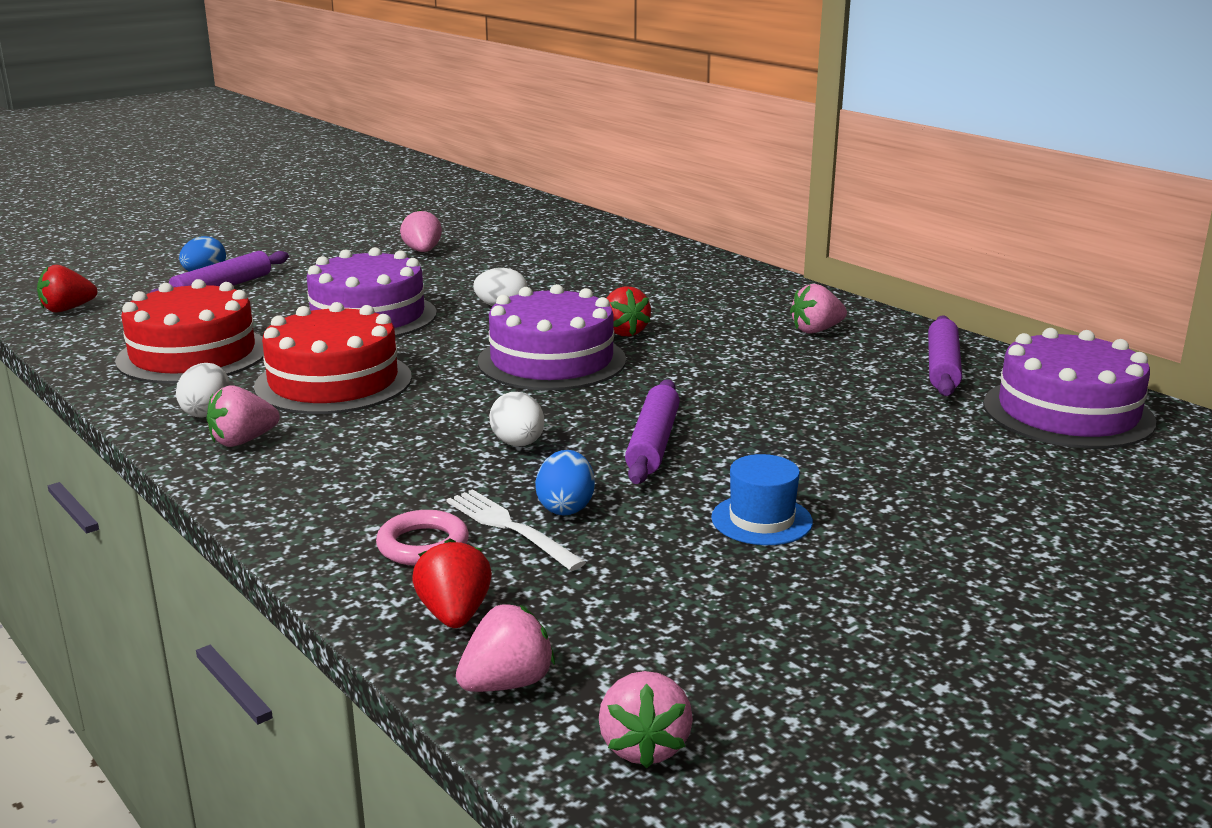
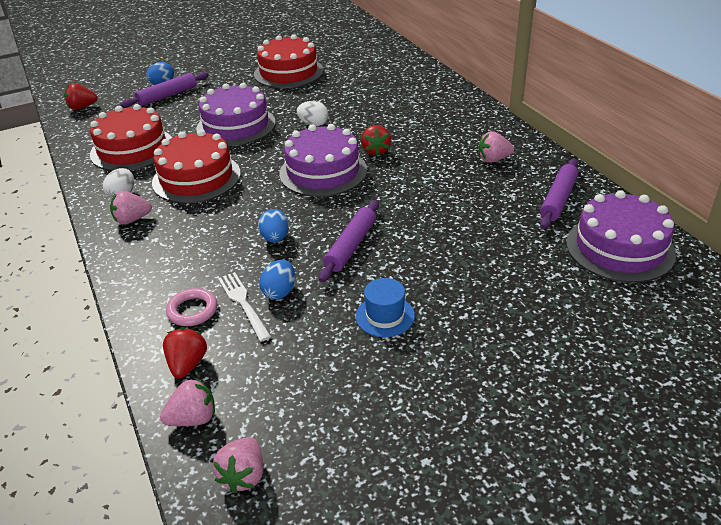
camera: 15 degrees right, 15 degrees up
pink strawberry [400,209,442,252] -> red cake [254,34,324,88]
white egg [489,392,544,446] -> blue egg [258,209,289,242]

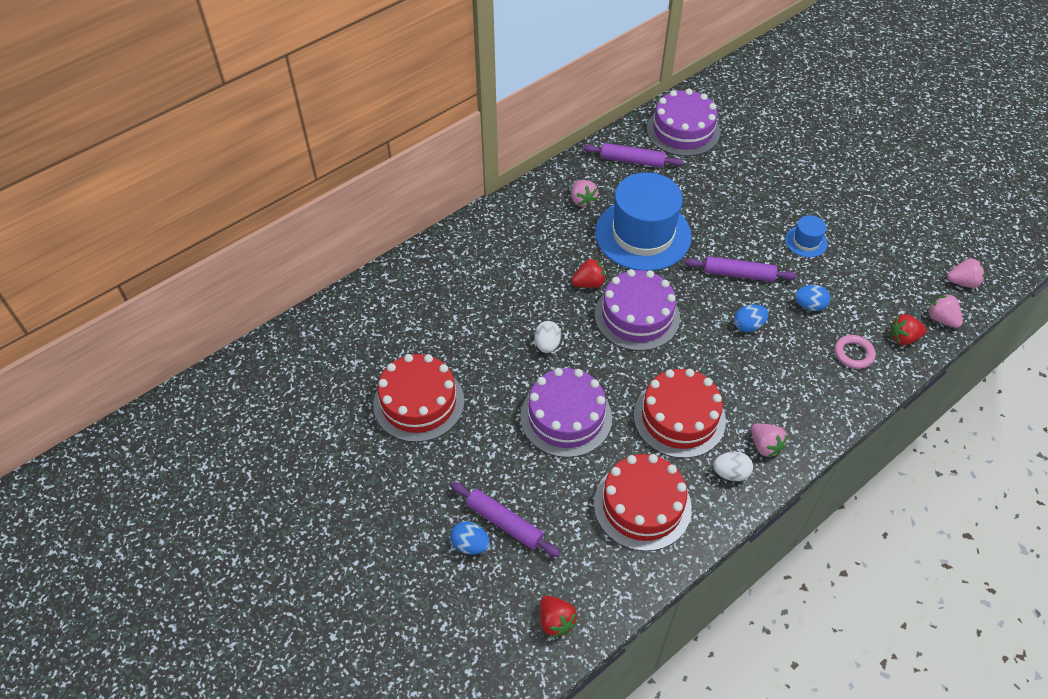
camera: 105 degrees left, 15 degrees up
white fork [218,272,271,342] -> none
none -> blue hat [595,172,692,271]

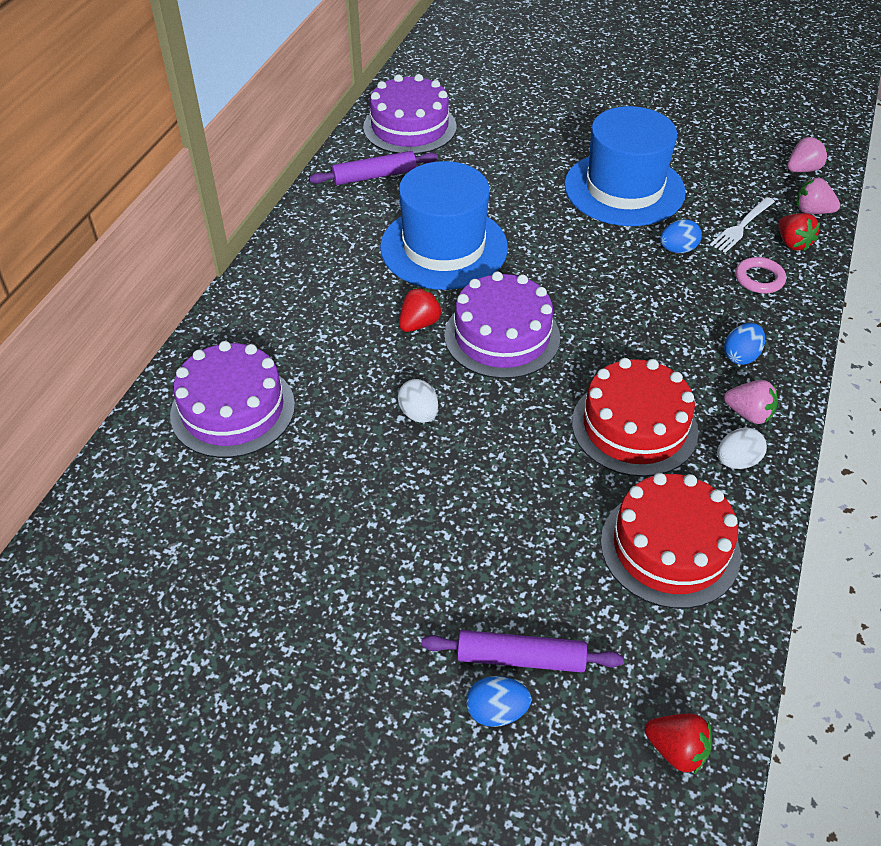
camera: 30 degrees left, 5 degrees down
red cake [373,354,464,442] -> none
purple cake [520,368,612,458] -> purple cake moved to [170,341,295,458]
pink strawberry [571,180,598,208] -> none
purple rolling pin [685,256,797,282] -> none
blue egg [734,304,769,332] -> blue egg moved to [724,323,765,365]
blue hat [785,215,828,257] -> blue hat [564,106,686,226], size x2.32
red strawberry [890,314,926,345] -> red strawberry turned 75 degrees counterclockwise [778,213,820,251]
none -> white fork [710,197,775,253]

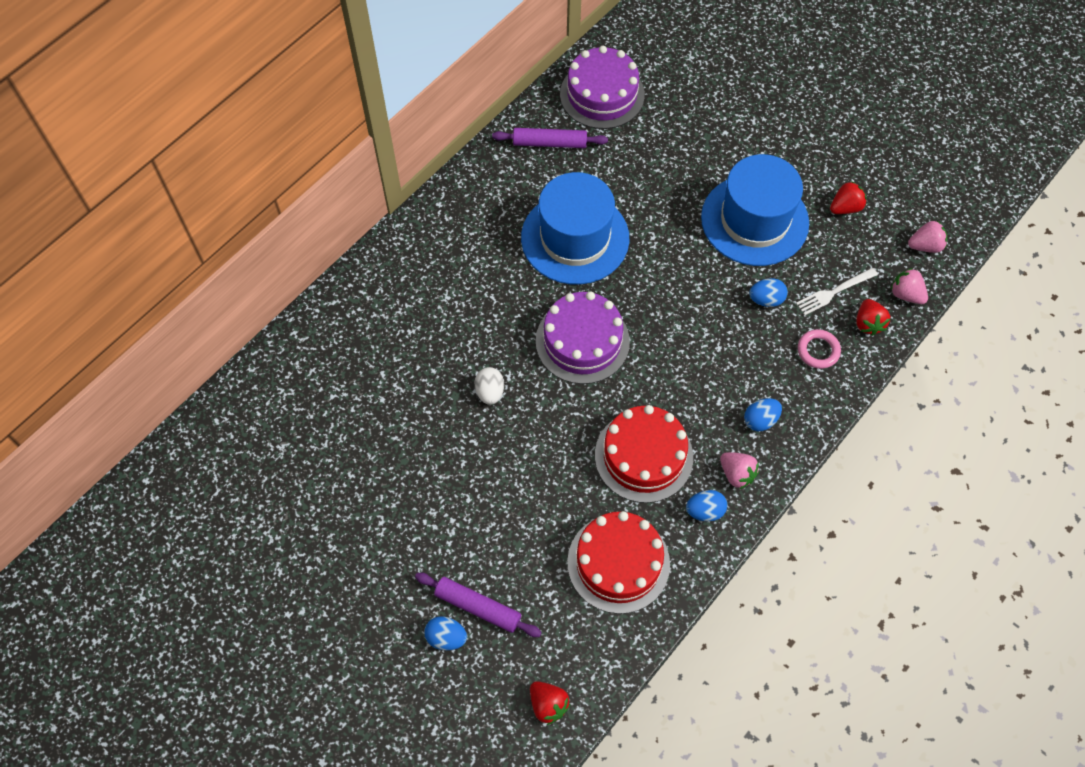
camera: 20 degrees right, 15 degrees up
purple cake [170,341,295,458] -> none
red strawberry [399,288,442,332] -> red strawberry moved to [830,181,867,214]
white egg [717,427,767,469] -> blue egg [686,490,727,522]

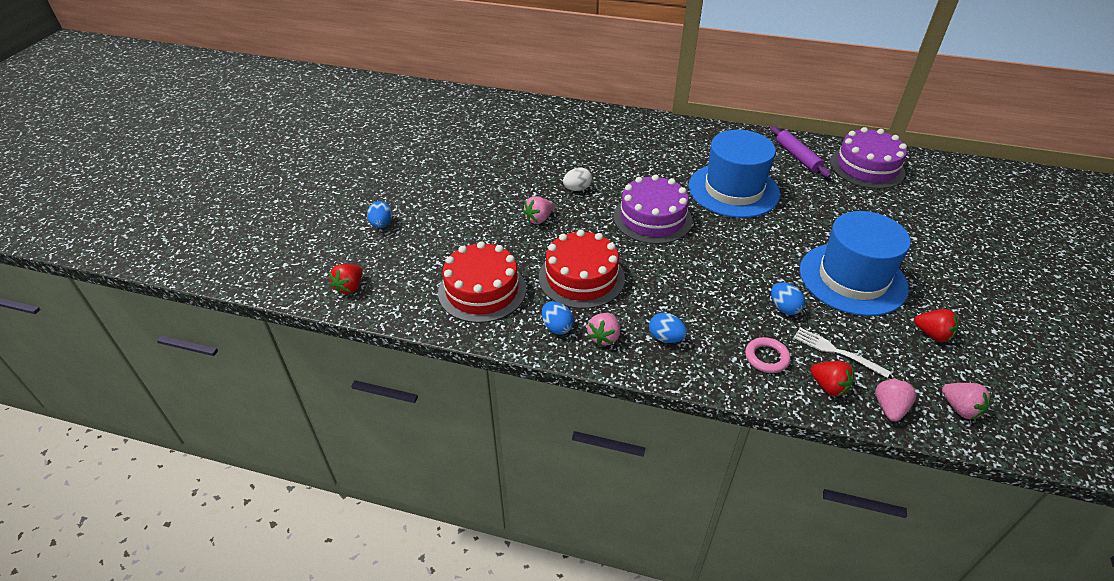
camera: 65 degrees right, 20 degrees down
purple rolling pin [415,573,542,637] -> none
red strawberry [856,299,890,336] -> red strawberry turned 105 degrees counterclockwise [810,361,854,396]
none -> pink strawberry [523,196,553,224]

